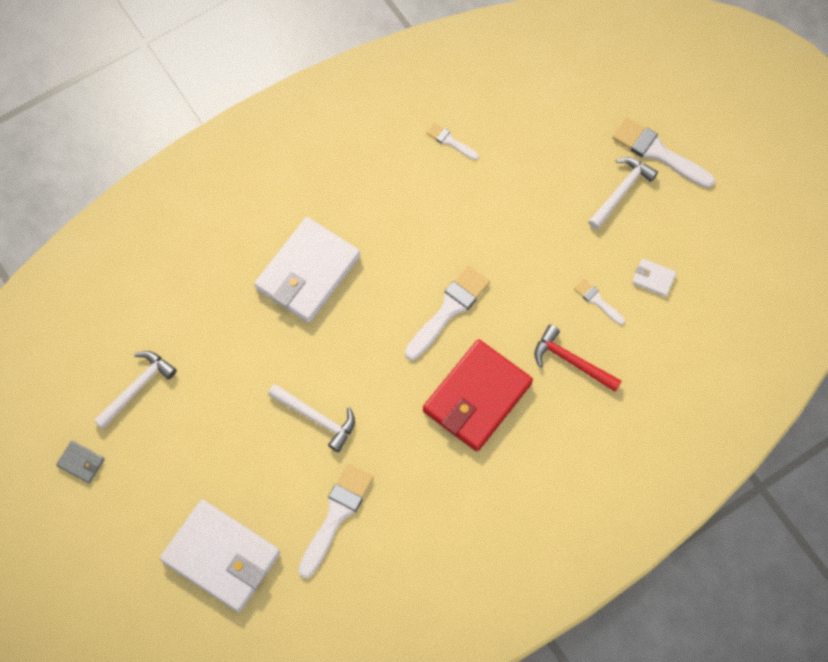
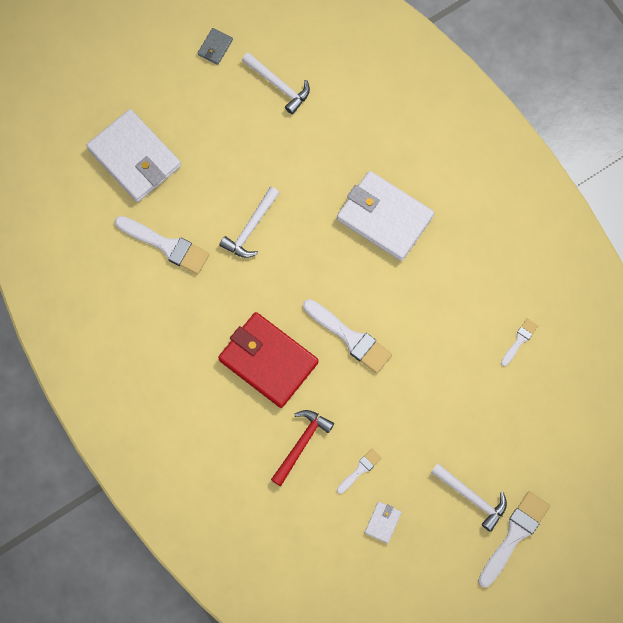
camera: 90 degrees right, 5 degrees up
white wallet [160,500,280,613] -> white wallet turned 75 degrees counterclockwise [86,109,181,202]

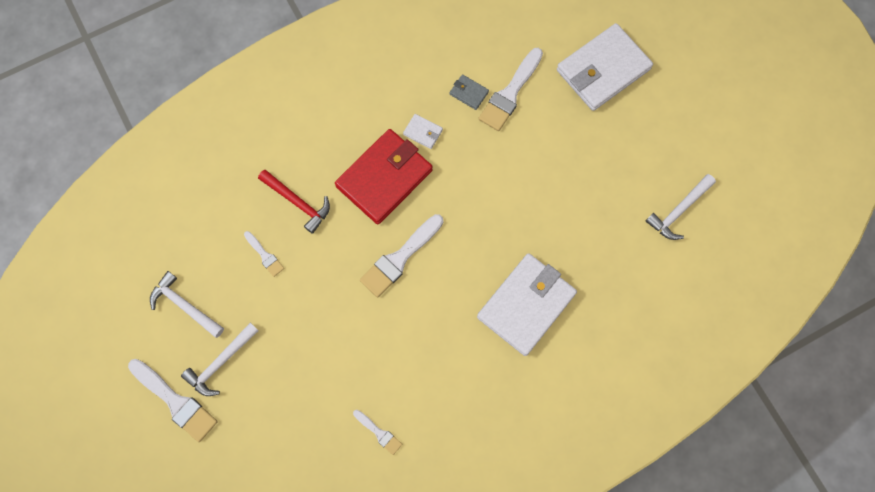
camera: 95 degrees right, 0 degrees up
grey wallet [198,28,233,65] -> grey wallet moved to [450,74,489,110]
white hammer [219,187,280,258] -> white hammer moved to [150,271,224,338]
white wallet [365,502,402,544] -> white wallet moved to [403,114,443,149]

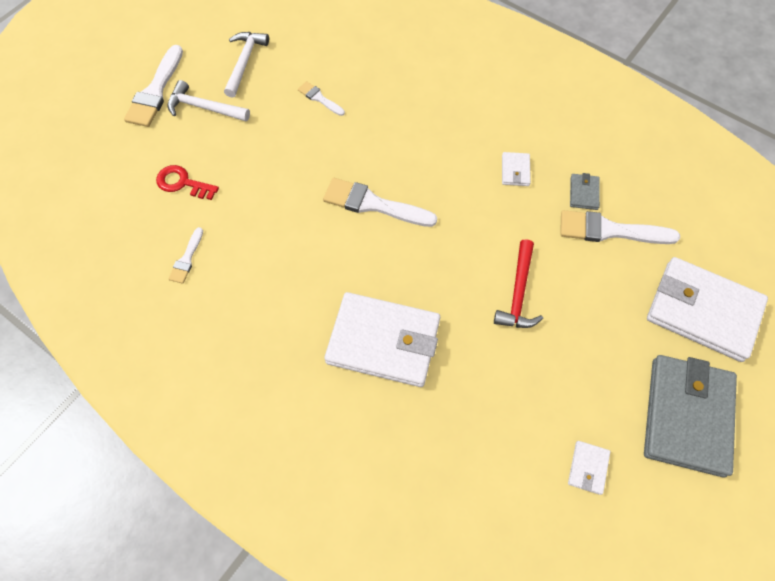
camera: 65 degrees right, 10 degrees down
white brush [244,231,284,277] -> white brush turned 105 degrees clockwise [298,81,345,116]
red hammer [258,170,330,234] -> red hammer moved to [494,239,543,328]
red wallet [335,129,433,224] -> none
white hammer [646,174,716,240] -> white wallet [568,441,610,495]
none -> red key [156,165,219,200]
none -> grey wallet [644,355,737,478]

